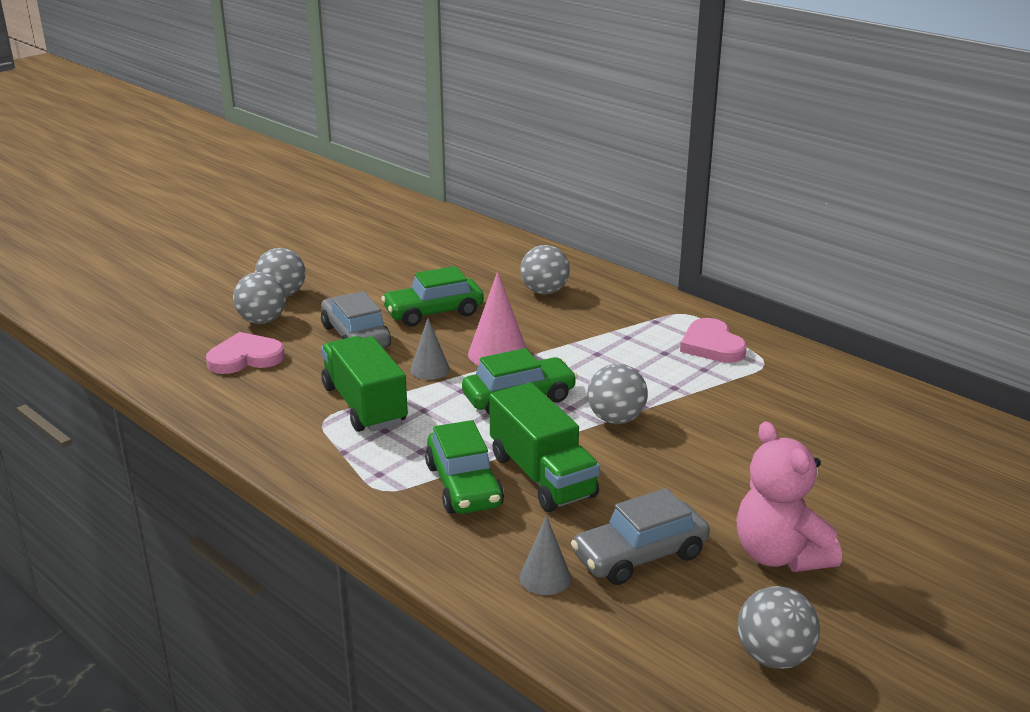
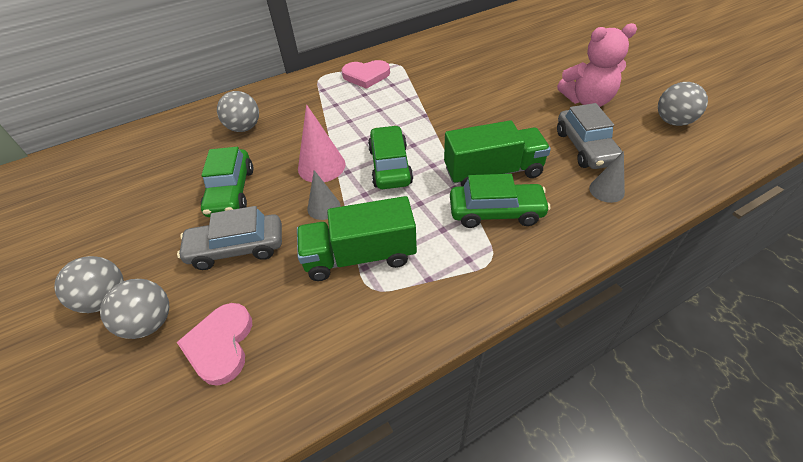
camera: 70 degrees left, 20 degrees up
grey ball [587,364,648,424] -> none

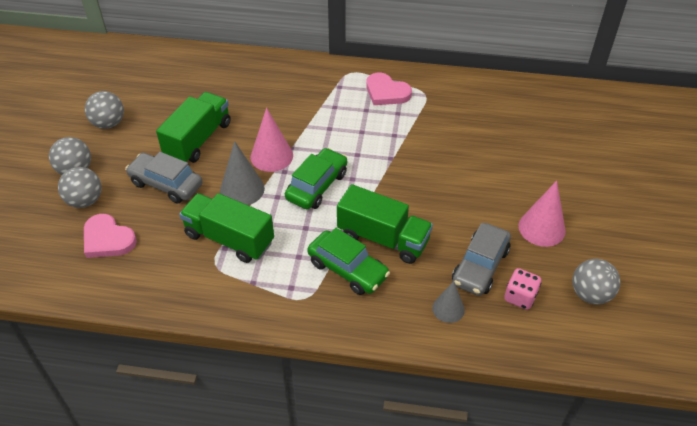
camera: 35 degrees right, 0 degrees up
pink heart [177,303,252,386] -> pink heart turned 90 degrees counterclockwise [84,214,137,258]
green car [201,147,253,217] -> green truck [156,92,231,163]
grey ball [217,91,259,132] -> grey ball moved to [85,91,124,129]
grey cone [308,170,341,220] -> grey cone [220,141,265,205], size x1.57
pink teddy bear [557,23,637,107] -> pink cone [519,181,566,247]
none -> pink dice [504,268,541,310]

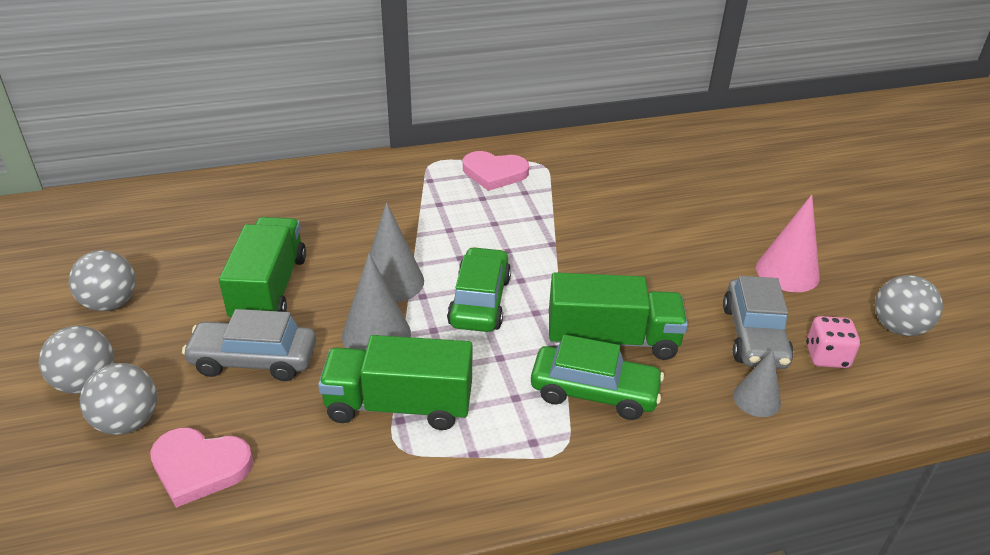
camera: 25 degrees left, 10 degrees down
pink cone [250,108,293,172] -> grey cone [370,202,424,303]

